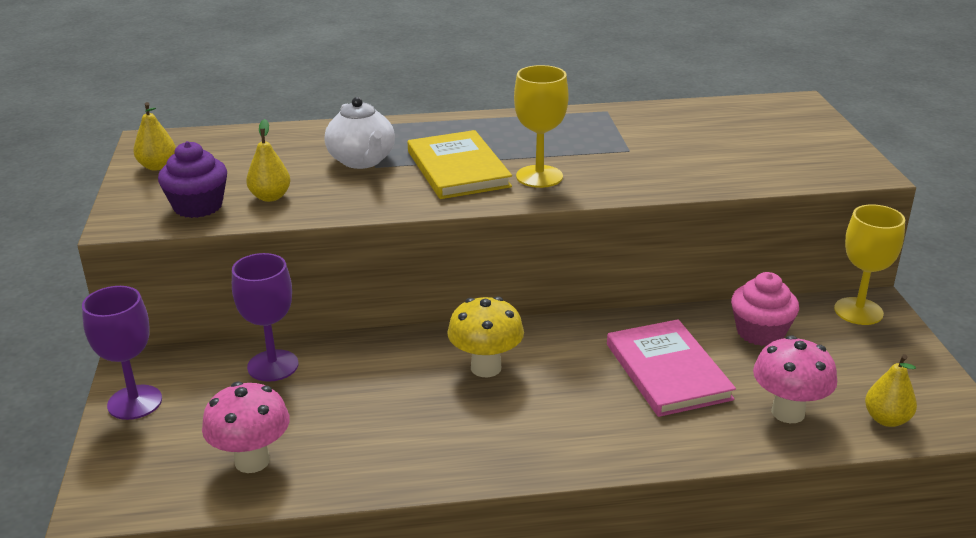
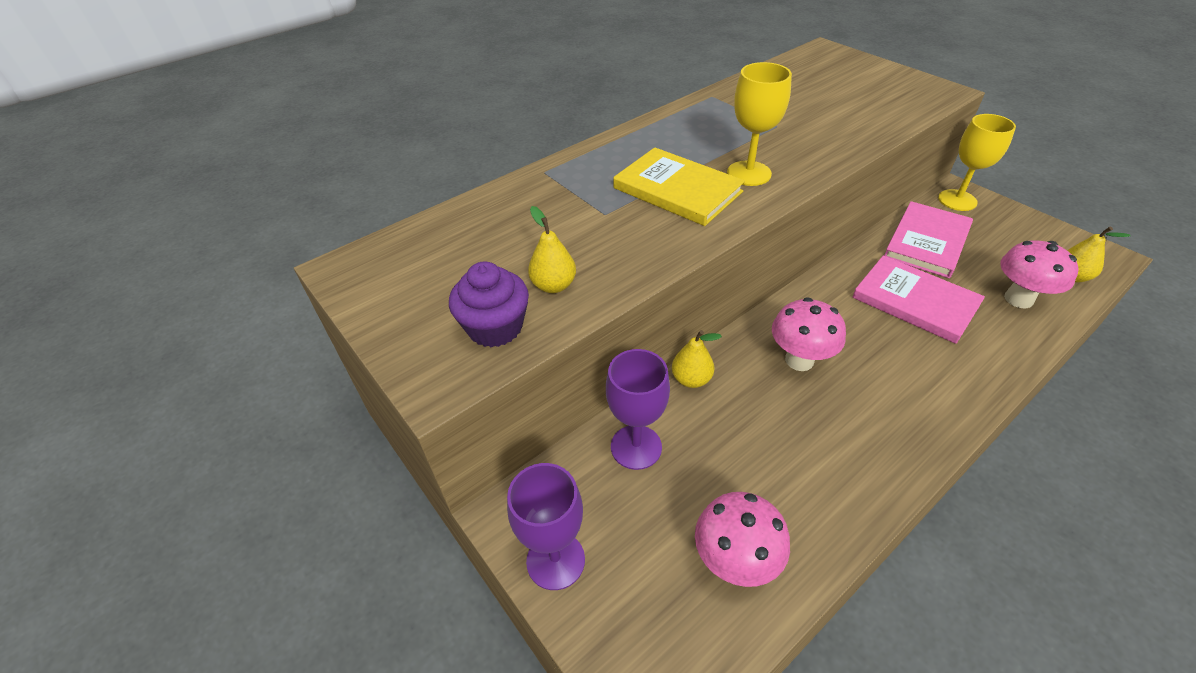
camera: 30 degrees left, 15 degrees up
yellow pear [133,102,176,170] -> yellow pear moved to [672,330,722,388]
white teapot [325,97,395,169] -> none
yellow mushroom [447,296,524,377] -> pink mushroom [772,297,846,371]
pink cupcake [731,272,799,346] -> pink book [884,201,973,278]

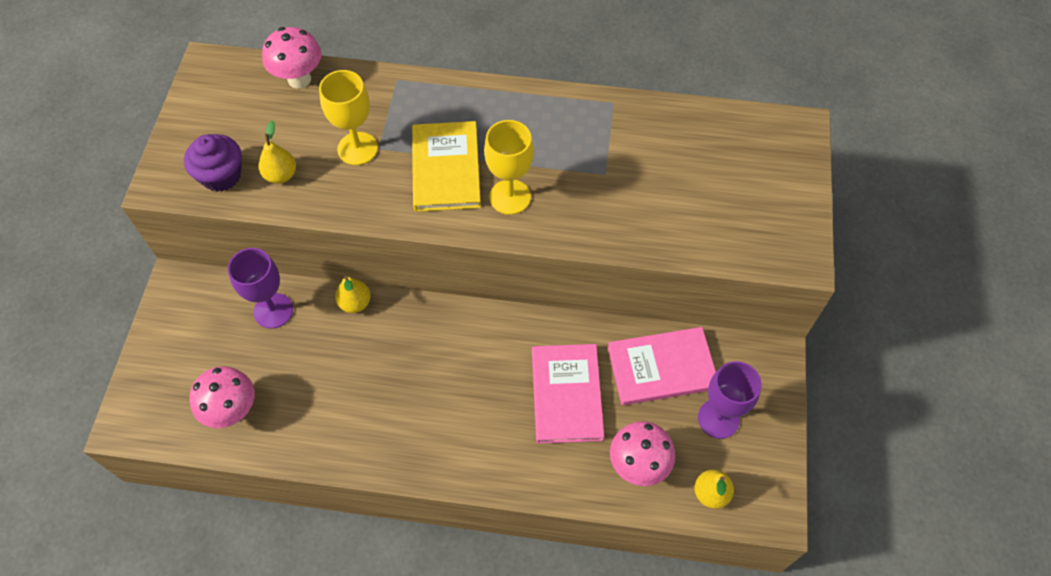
camera: 45 degrees right, 15 degrees up
purple goblet [507,463,585,590] -> purple goblet moved to [698,361,762,439]
pink mushroom [772,297,846,371] -> pink mushroom moved to [262,27,322,89]
yellow goblet [938,114,1016,211] -> yellow goblet moved to [319,70,378,165]

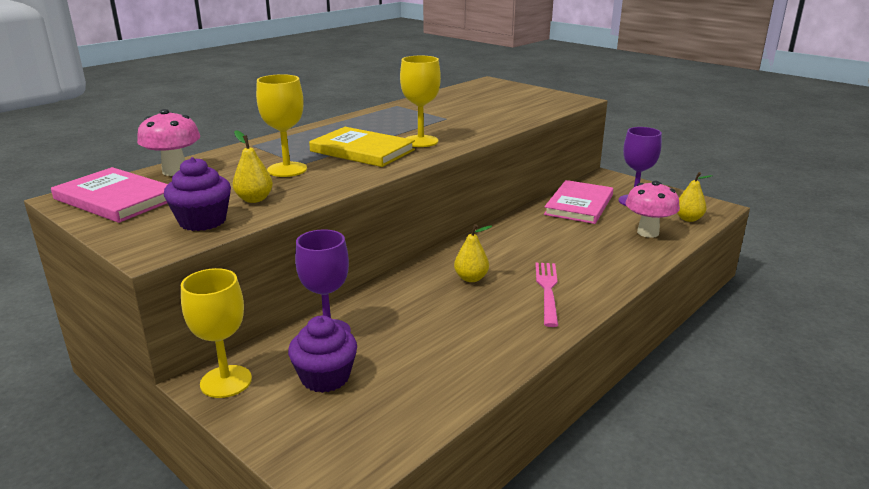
camera: 55 degrees left, 35 degrees down
pink mushroom [189,366,255,428] -> none
yellow pear [335,276,371,313] -> yellow pear moved to [454,224,492,282]
pink book [532,344,604,444] -> pink book moved to [51,167,168,223]
none -> yellow goblet [181,268,252,398]
none -> purple cupcake [288,316,357,393]
none -> pink fork [535,263,558,327]

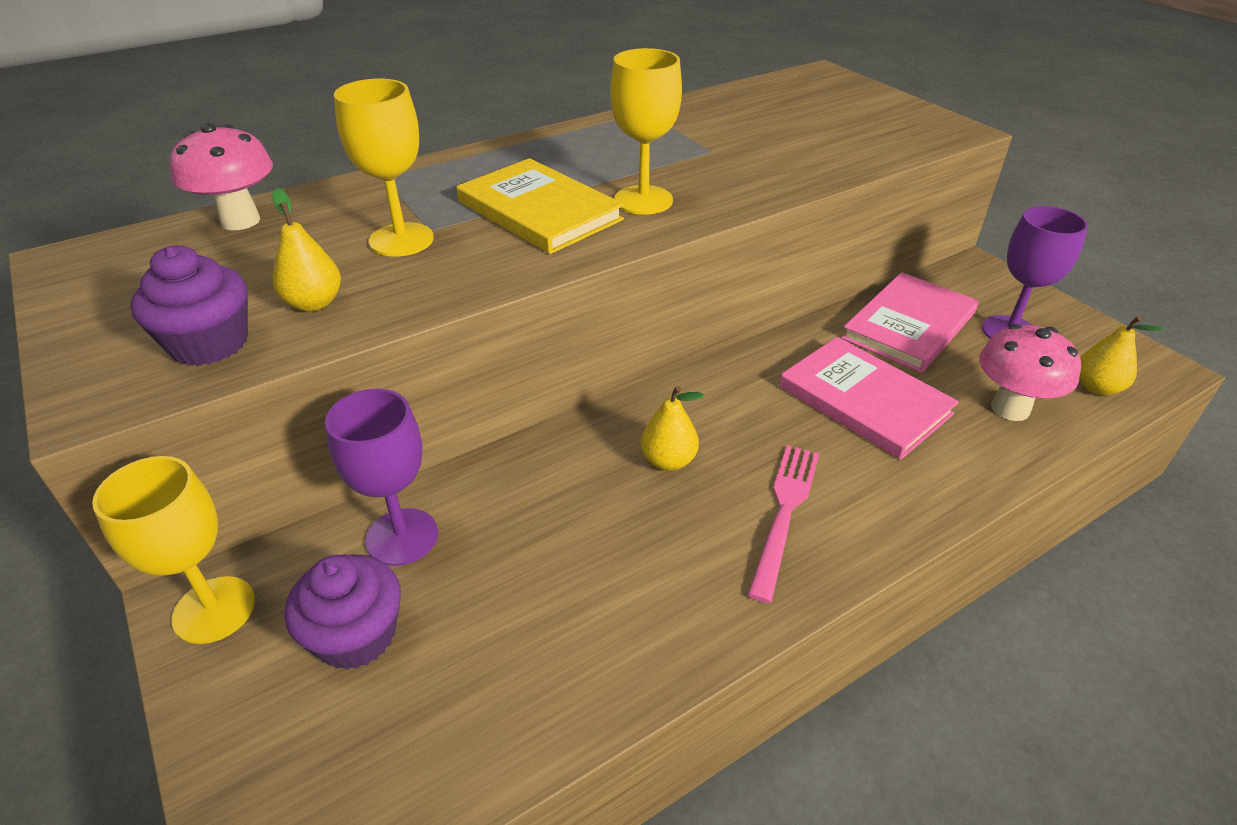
camera: 15 degrees right, 15 degrees up
pink book [51,167,168,223] -> pink book moved to [779,337,959,460]

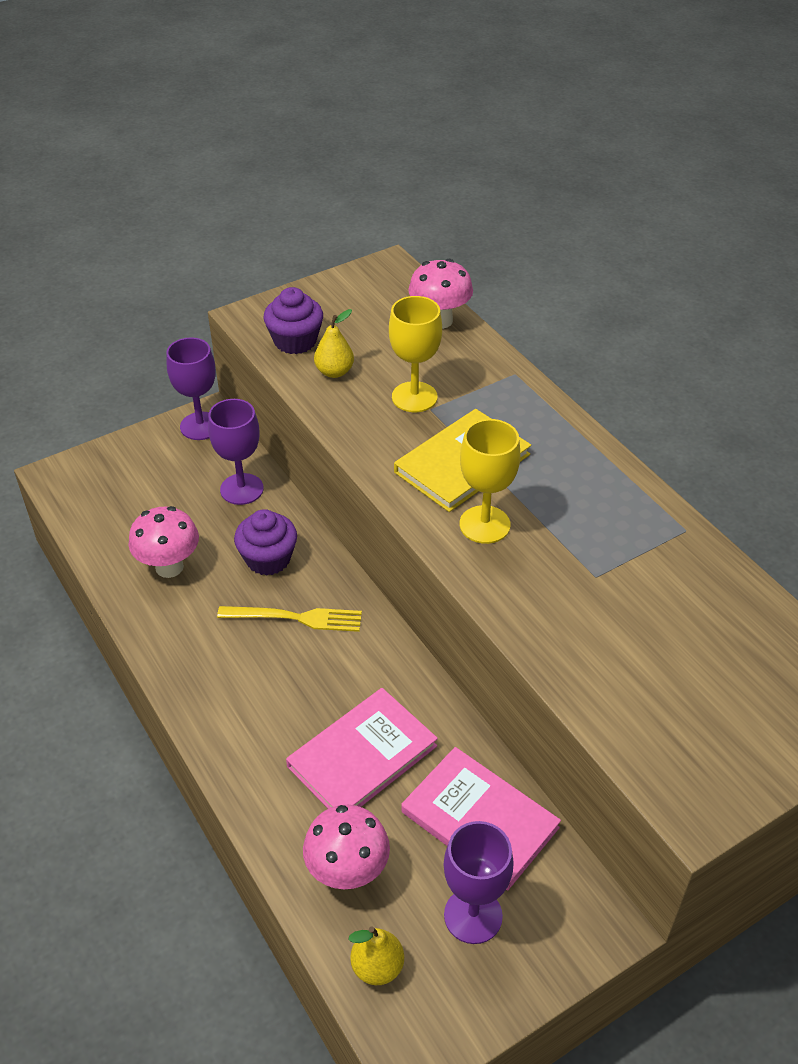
camera: 90 degrees right, 5 degrees up
yellow goblet [92,456,255,644] -> purple goblet [167,337,216,440]
purple cupcake [285,554,401,670] -> purple cupcake moved to [234,509,297,576]
yellow pear [641,386,704,471] -> yellow fork [217,606,362,632]
pink fork [748,445,820,603] -> none
none -> pink mushroom [128,506,199,578]

